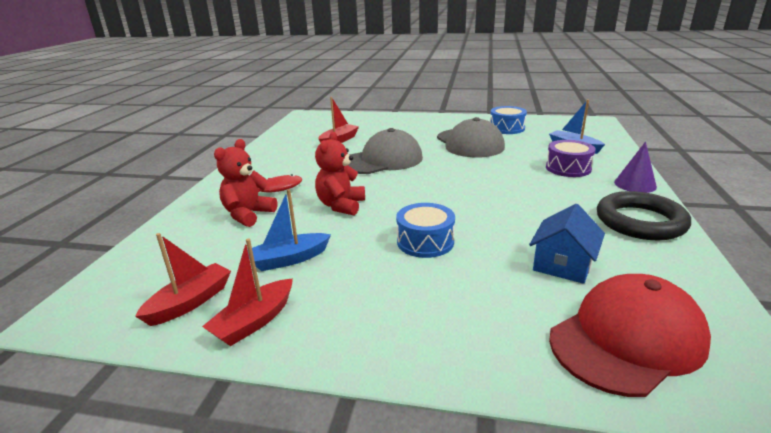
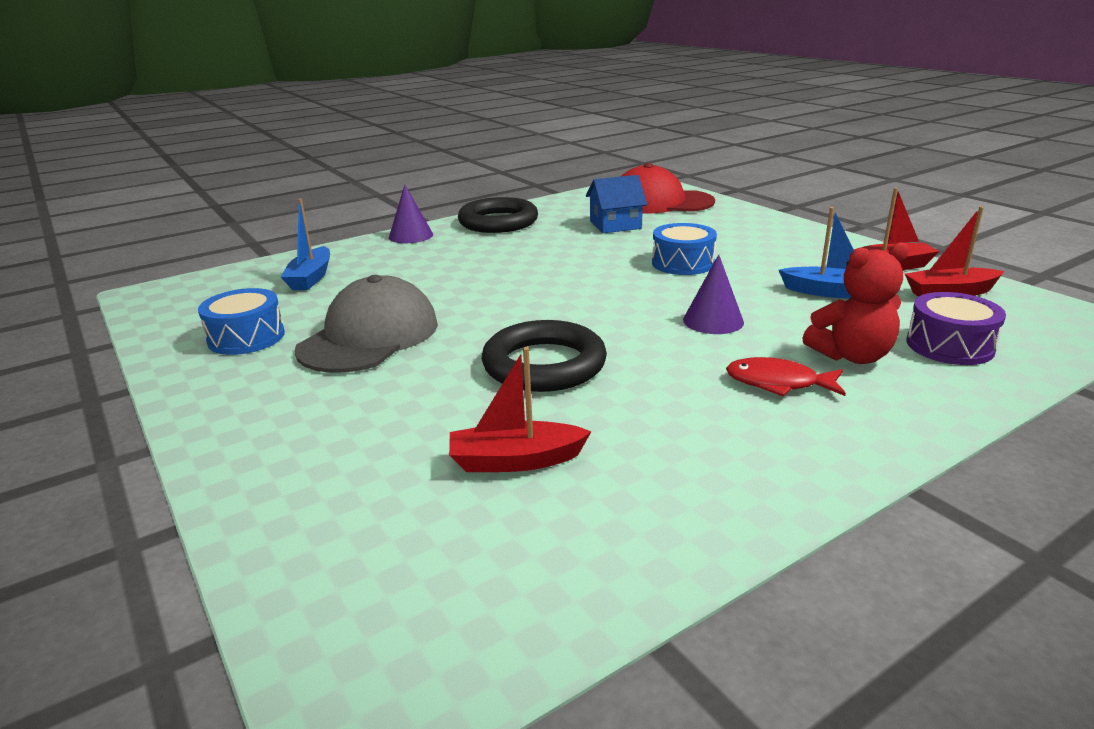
camera: 135 degrees left, 0 degrees up
red teddy bear [315,132,365,216] -> purple cone [683,254,744,334]
grey cap [348,128,423,174] -> black ring [482,320,607,392]
purple drum [546,140,596,177] -> purple drum moved to [906,292,1006,365]

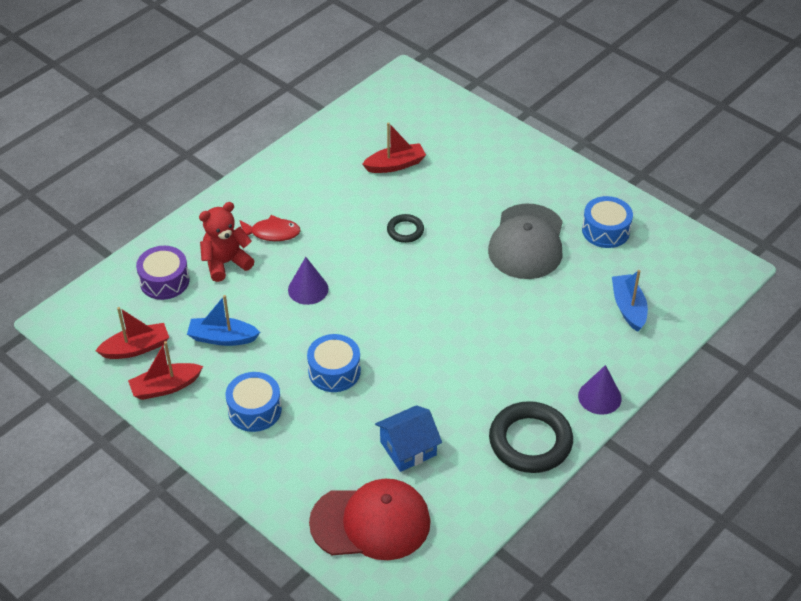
camera: 165 degrees right, 20 degrees up
black ring [482,320,607,392] -> black ring [387,214,424,243], size x0.51
none -> blue drum [226,372,282,432]

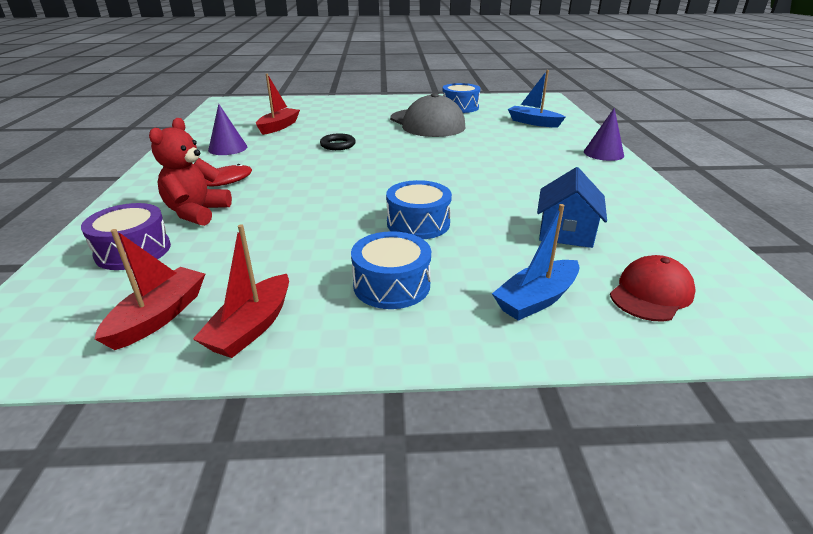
camera: 45 degrees left, 15 degrees down
blue boat [187,295,260,346] -> blue boat moved to [492,204,579,321]
purple cone [288,257,328,305] -> purple cone moved to [208,104,247,155]
red cap [309,479,431,560] -> red cap [610,255,696,322], size x0.58
black ring [489,401,573,473] -> none

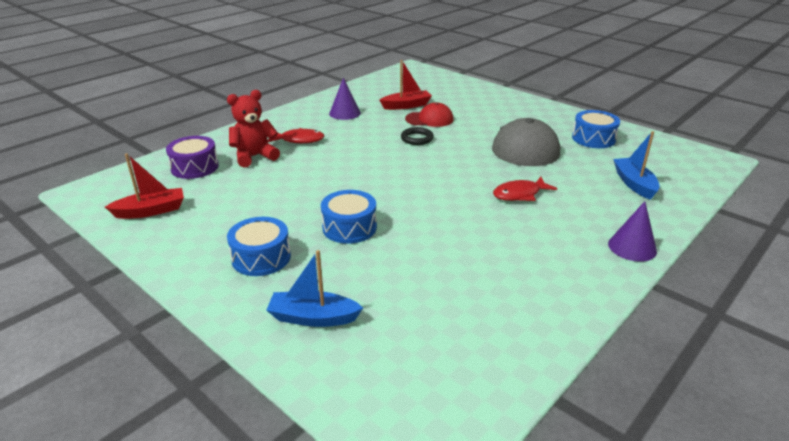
camera: 45 degrees right, 0 degrees up
red boat [193,225,289,358] -> none
blue house [537,167,607,248] -> none
red cap [610,255,696,322] -> red cap moved to [405,102,453,127]
none -> red fish [493,177,557,201]

